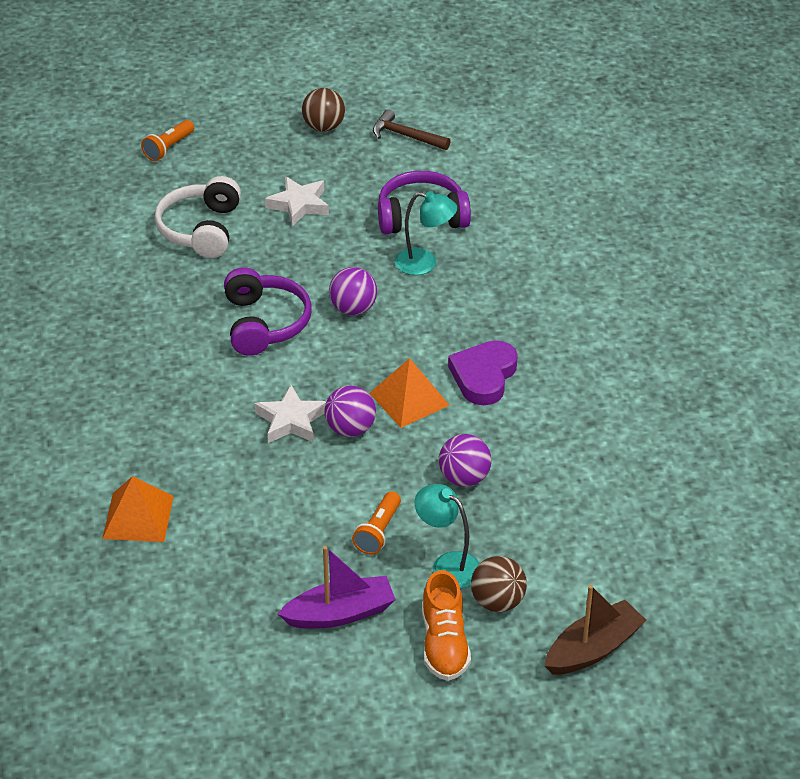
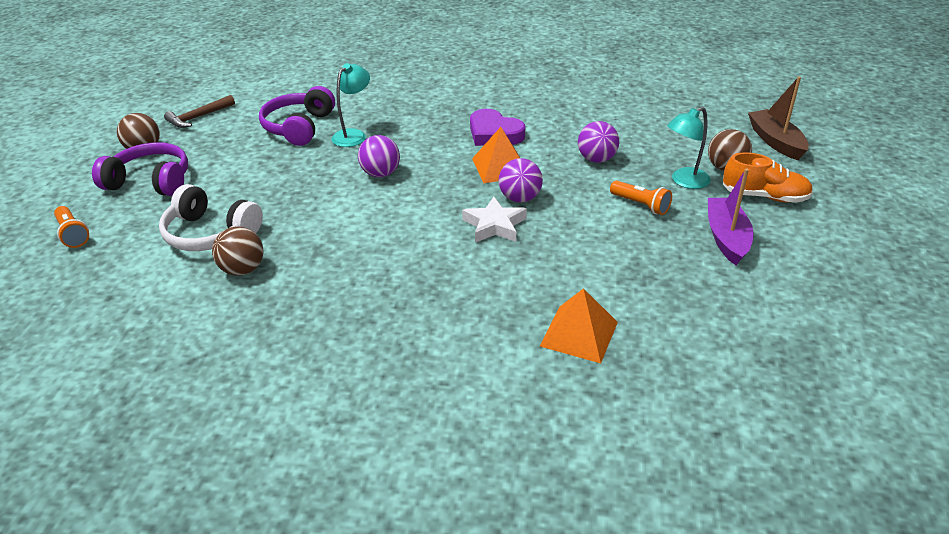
camera: 70 degrees left, 5 degrees down
purple headphones [224,267,312,356] -> purple headphones moved to [92,142,188,196]
white star [265,177,329,226] -> none
none -> brown ball [212,227,263,276]

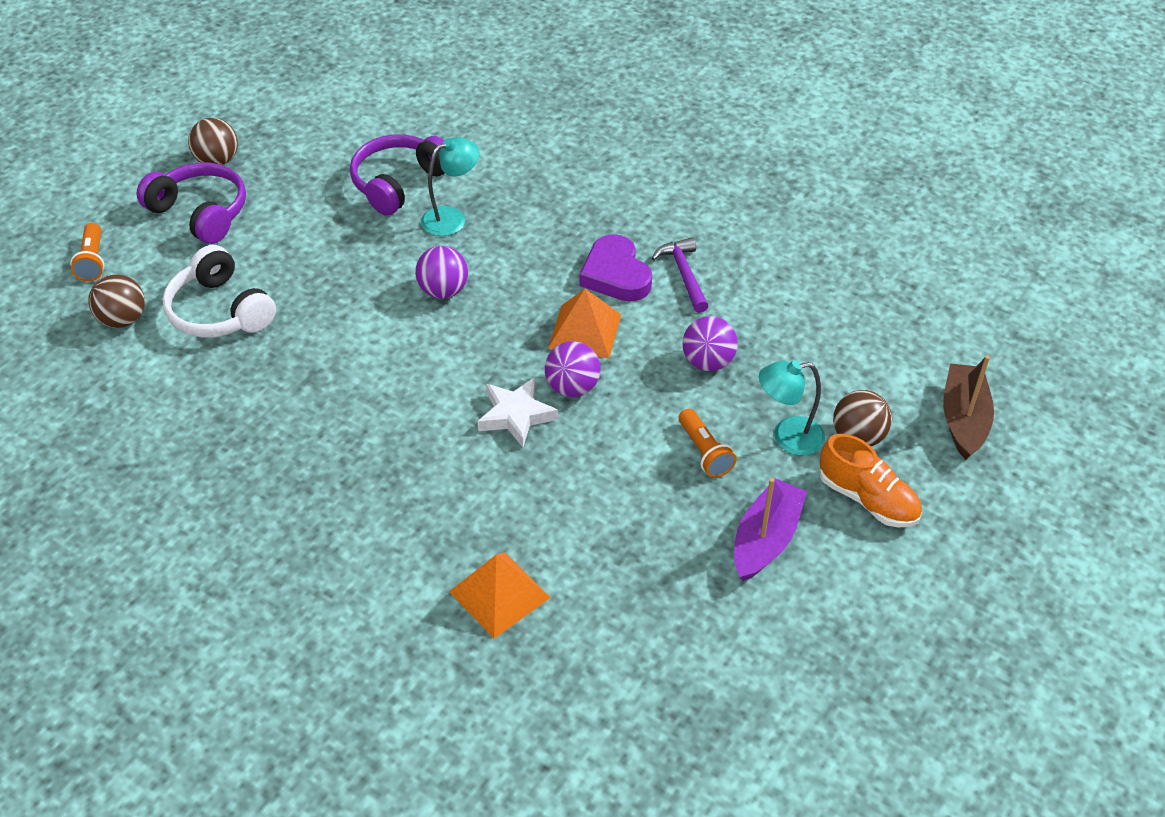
camera: 25 degrees right, 10 degrees up
brown hammer [164,95,235,128] -> none
brown ball [212,227,263,276] -> brown ball moved to [88,274,145,328]
none -> purple hammer [652,237,708,313]

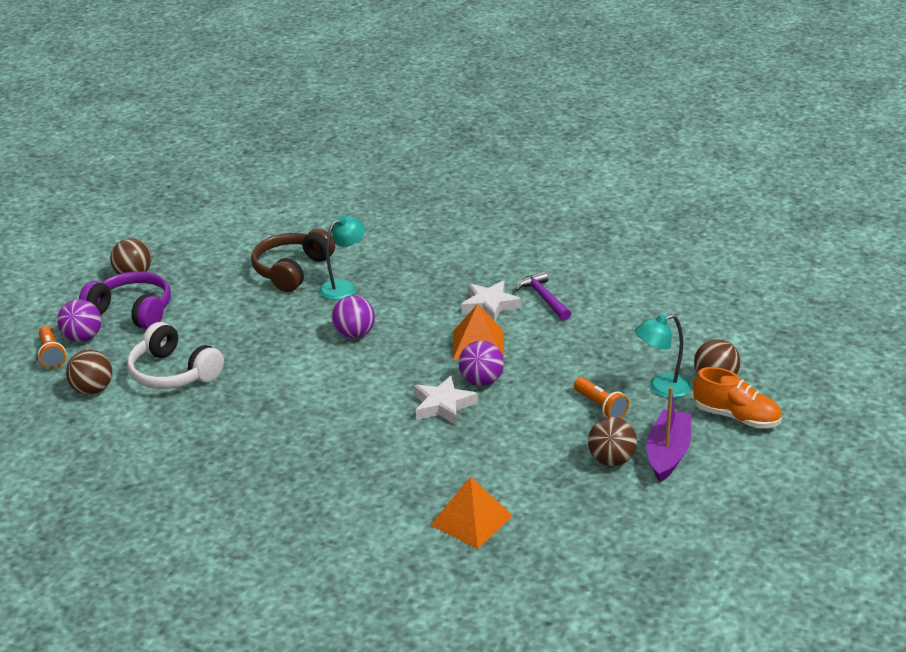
camera: 10 degrees left, 15 degrees down
purple headphones [350,134,444,215] -> brown headphones [251,229,335,292]
purple heart [579,234,652,302] -> white star [461,281,521,321]
purple ball [682,316,738,371] -> purple ball moved to [57,299,101,342]
brown boat [943,355,994,460] -> none
none -> brown ball [588,417,637,466]

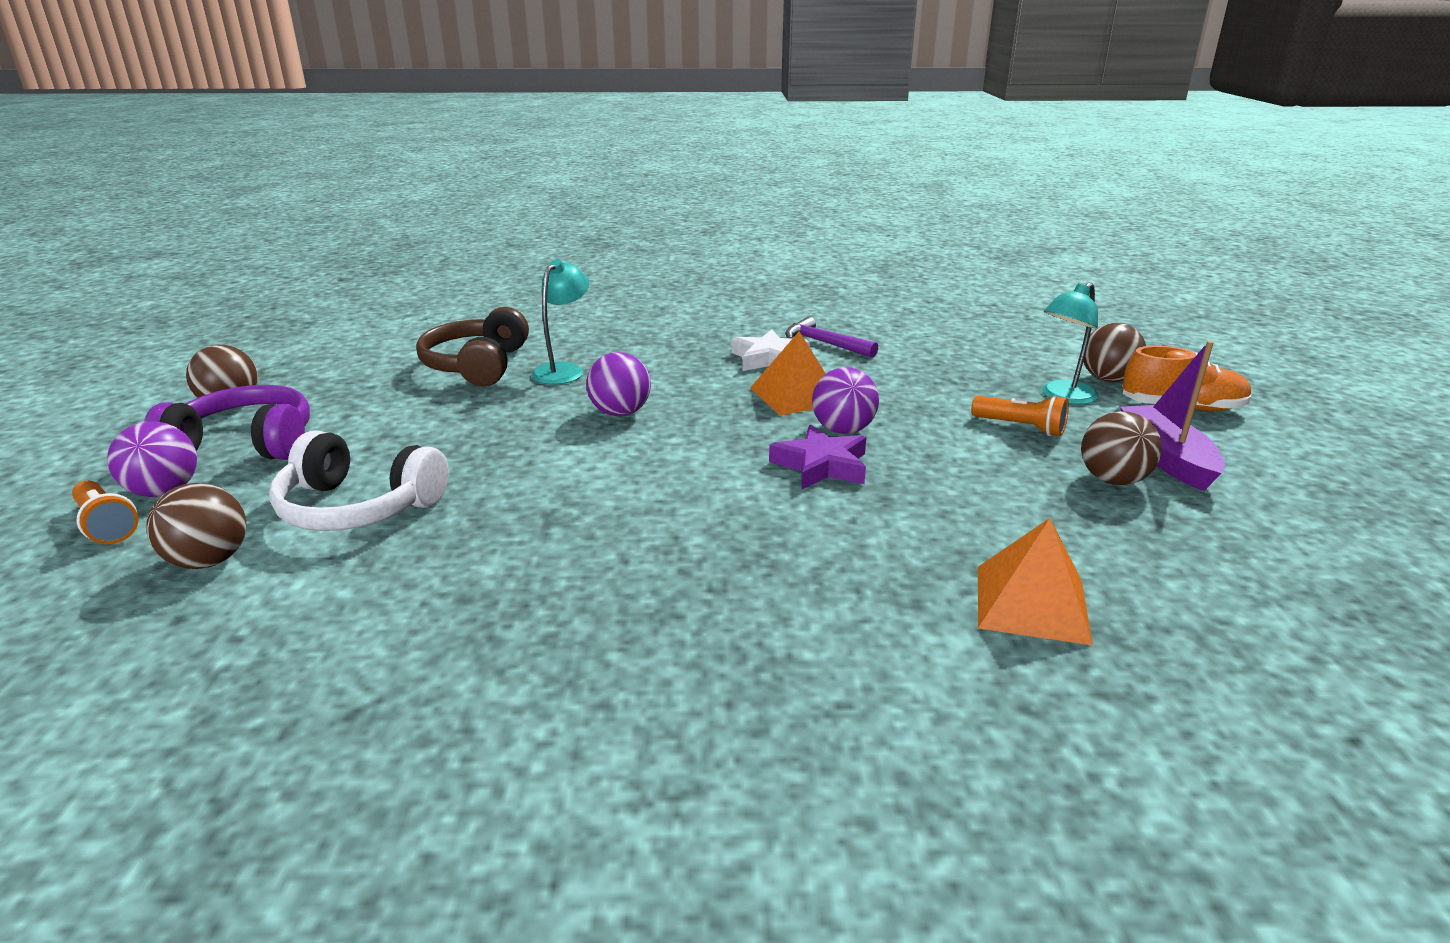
camera: 25 degrees left, 5 degrees down
white star [414,376,478,425] -> purple star [769,425,866,489]

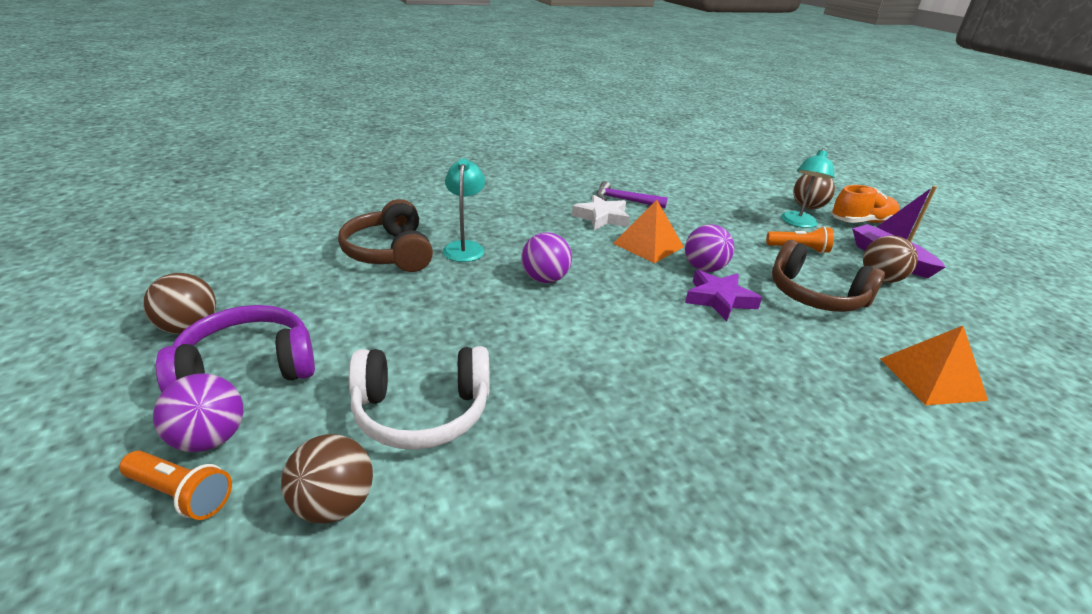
camera: 25 degrees left, 5 degrees up
none -> brown headphones [772,240,885,312]

